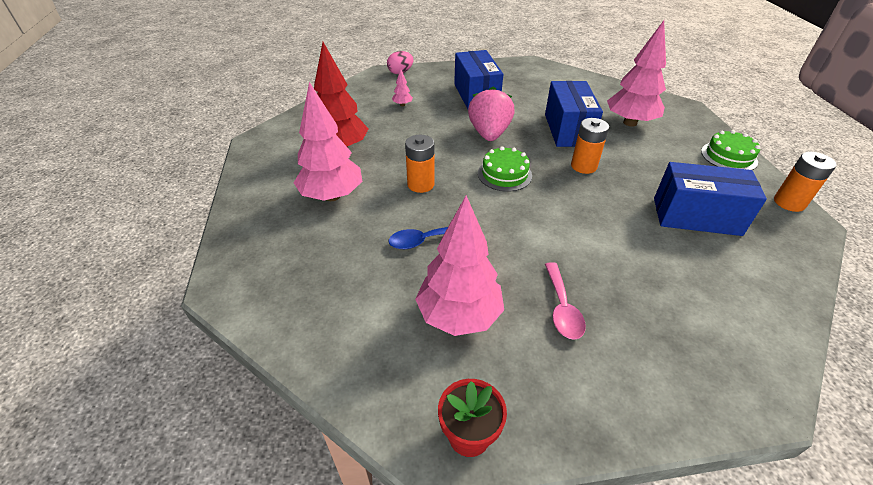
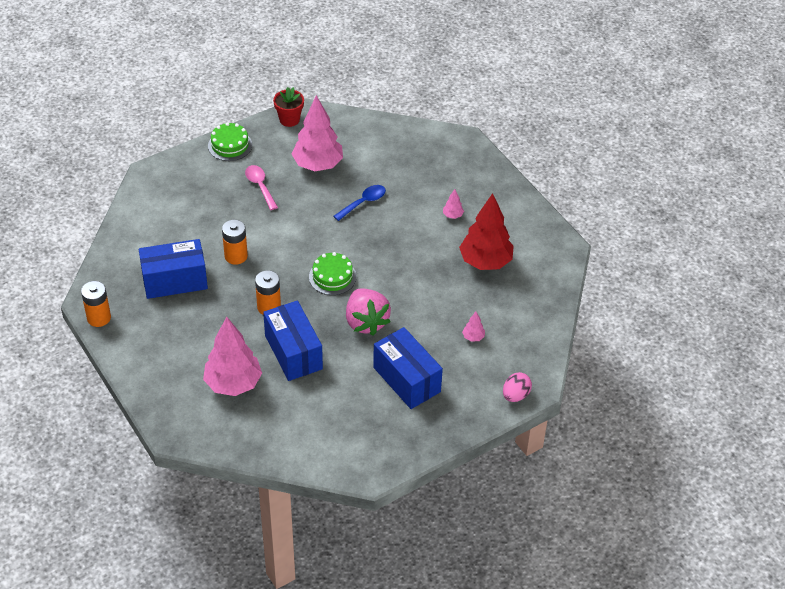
camera: 155 degrees right, 5 degrees up
pink tree [294,82,362,201] -> pink tree [443,189,464,219], size x0.40
orange battery [405,135,435,193] -> orange battery moved to [222,220,248,265]
green cake [701,130,761,170] -> green cake moved to [208,122,252,161]

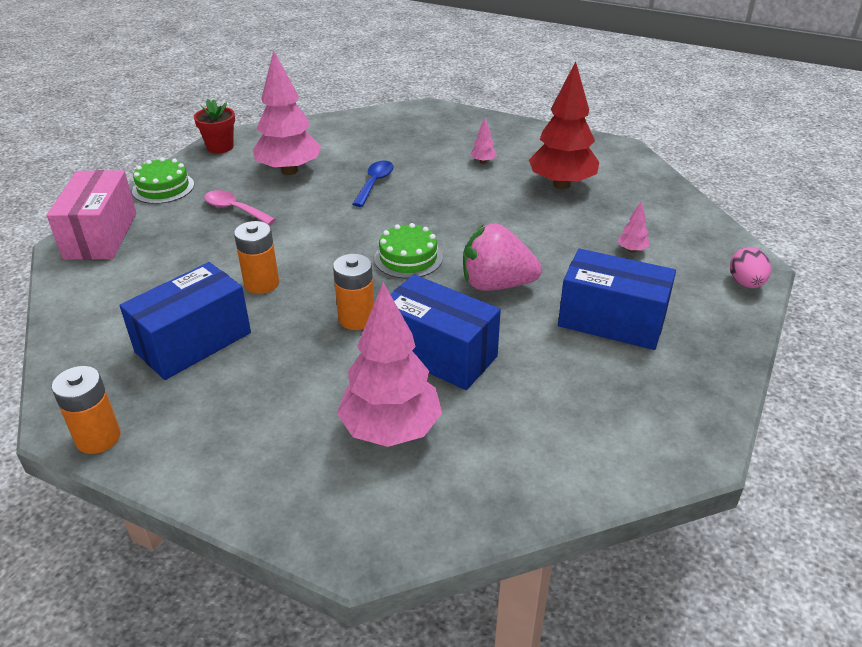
camera: 30 degrees left, 10 degrees down
pink strawberry [346,288,391,335] -> pink strawberry turned 150 degrees clockwise [463,223,542,291]
none -> pink box [47,170,136,260]

